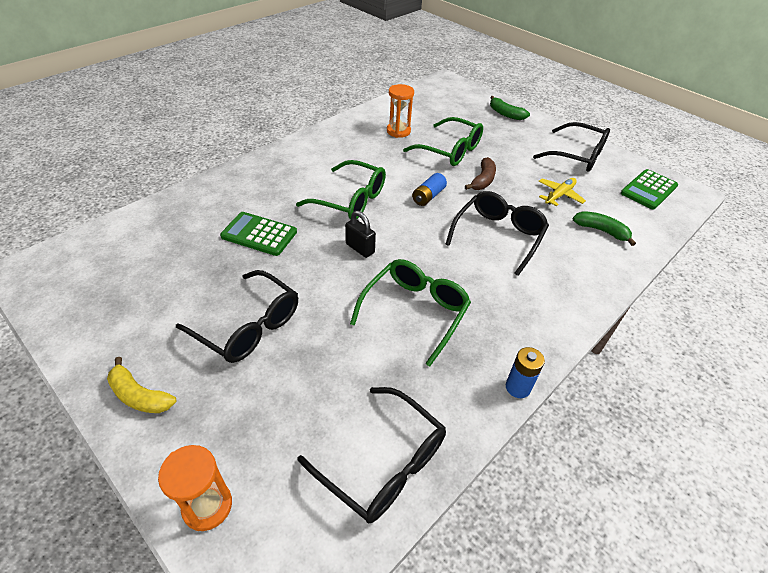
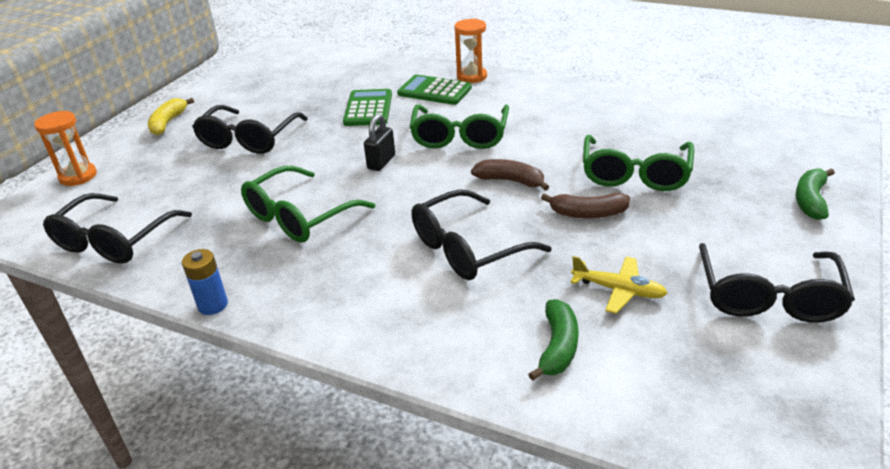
camera: 75 degrees right, 10 degrees down
green glasses [350,259,471,367] -> green glasses turned 120 degrees clockwise [241,166,375,242]
orange hourglass [387,84,414,138] -> orange hourglass moved to [454,19,487,83]
blue battery [412,173,447,206] -> brown banana [471,159,549,191]
black glasses [446,191,549,276] -> black glasses turned 135 degrees clockwise [411,189,552,280]
green calculator [621,169,678,210] -> green calculator moved to [397,75,472,105]

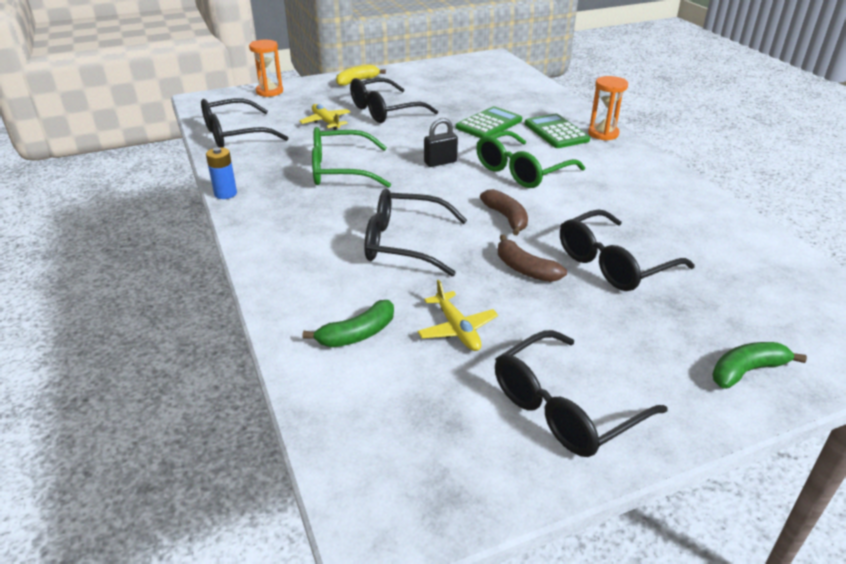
camera: 40 degrees right, 0 degrees up
green glasses [583,135,694,191] -> black glasses [560,209,695,291]
none -> yellow plane [299,104,350,130]

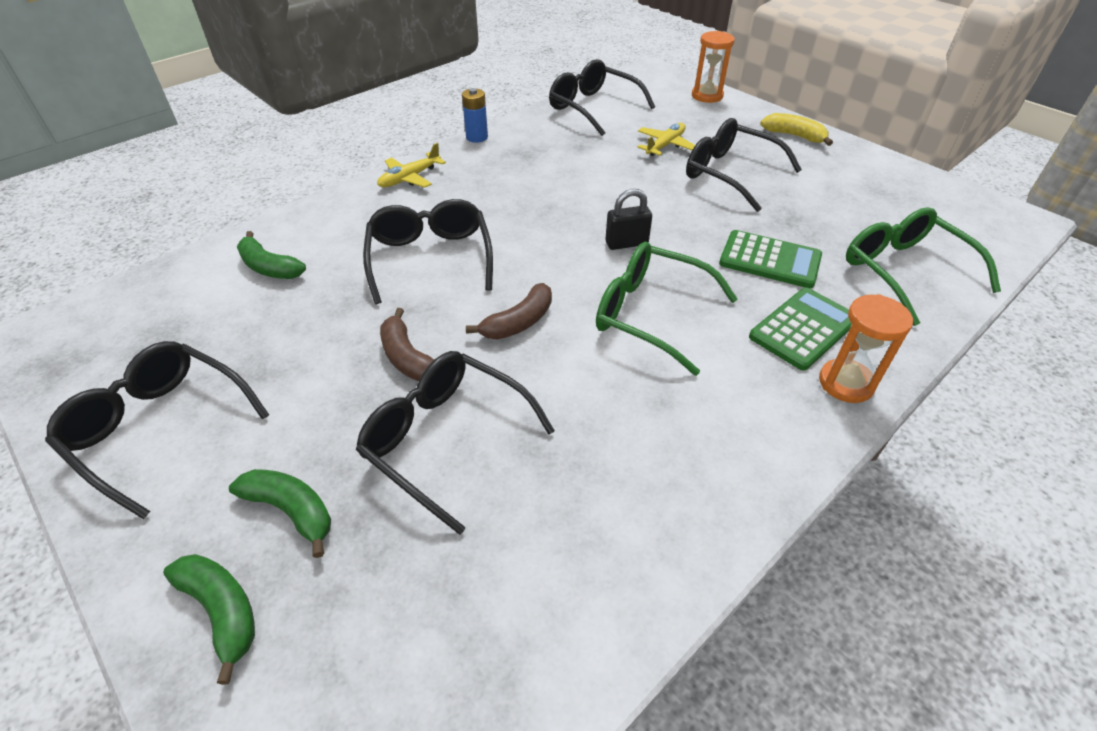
camera: 70 degrees right, 10 degrees up
green glasses [312,127,391,188] -> green glasses moved to [846,207,1001,326]
yellow plane [417,280,498,351] -> yellow plane moved to [377,143,446,188]
black padlock [424,118,458,167] -> black padlock turned 60 degrees counterclockwise [605,189,652,250]
brown banana [498,235,567,282] -> brown banana turned 60 degrees counterclockwise [380,308,434,381]
none -> green banana [229,469,331,558]

